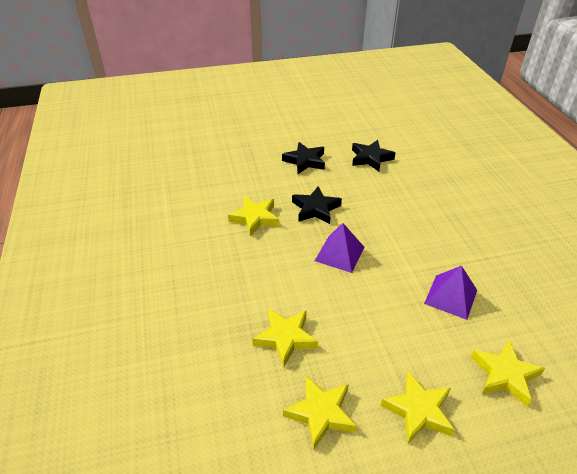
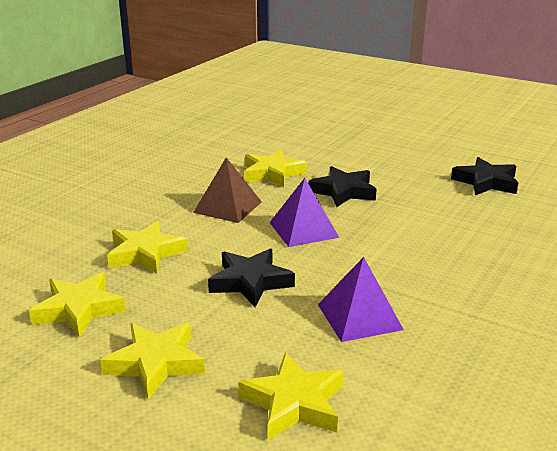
camera: 45 degrees right, 15 degrees down
black star [282,142,325,174] -> black star moved to [208,249,295,307]
none -> brown pyramid [193,157,262,223]

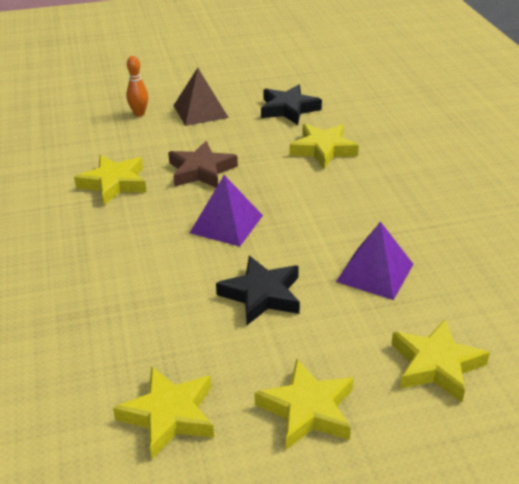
camera: 45 degrees left, 10 degrees up
yellow star [107,221,188,274] -> yellow star moved to [290,124,359,169]
brown pyramid [193,157,262,223] -> brown pyramid moved to [173,68,229,126]
black star [308,166,377,207] -> brown star [168,141,238,188]
none -> orange bowling pin [126,56,148,116]

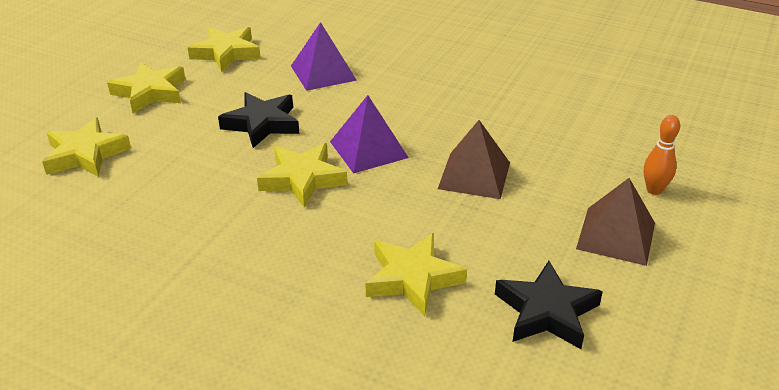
camera: 130 degrees right, 0 degrees up
yellow star [74,155,147,205] -> yellow star moved to [257,143,347,208]
brown star [168,141,238,188] -> brown pyramid [438,120,510,199]
purple pyramid [336,221,413,300] -> purple pyramid moved to [291,22,357,91]

